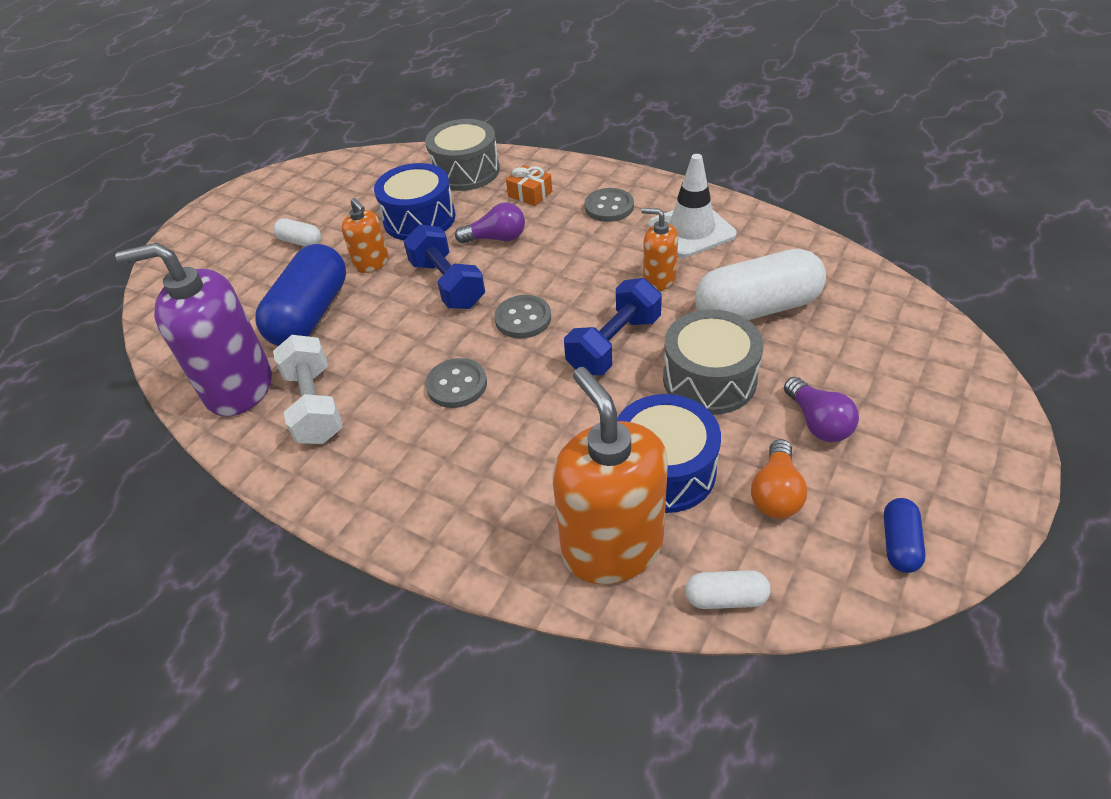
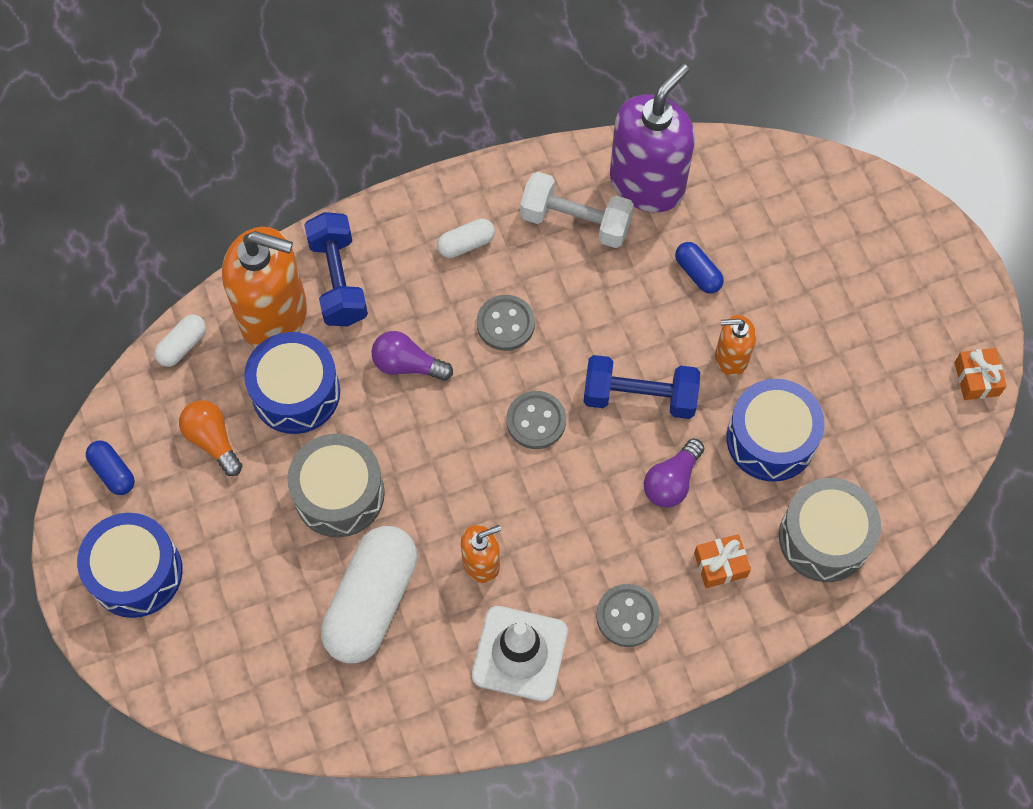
camera: 125 degrees right, 20 degrees up
blue capsule [255,244,346,346] -> blue capsule [675,242,724,294], size x0.46
white capsule [273,218,321,247] -> white capsule moved to [437,219,495,258]
blue dumbbell [564,278,662,375] -> blue dumbbell moved to [304,212,368,326]
purple light bulb [784,377,859,442] -> purple light bulb moved to [371,331,453,381]
none -> blue drum [77,513,183,618]
none -> orange gift [954,348,1007,400]

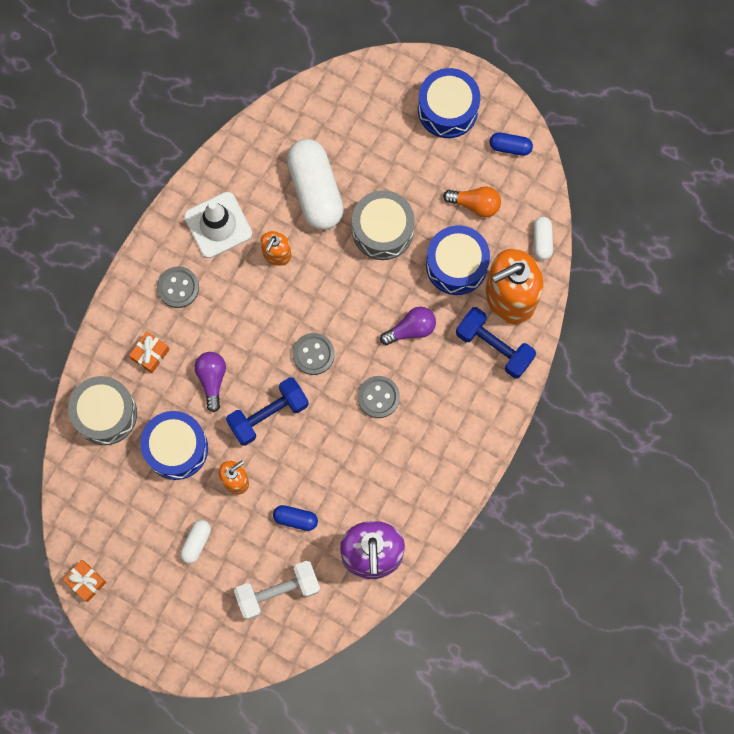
camera: 140 degrees right, 10 degrees up
white capsule [437,219,495,258] -> white capsule moved to [180,520,211,564]
white dumbbell [520,172,634,248] -> white dumbbell moved to [234,561,321,620]

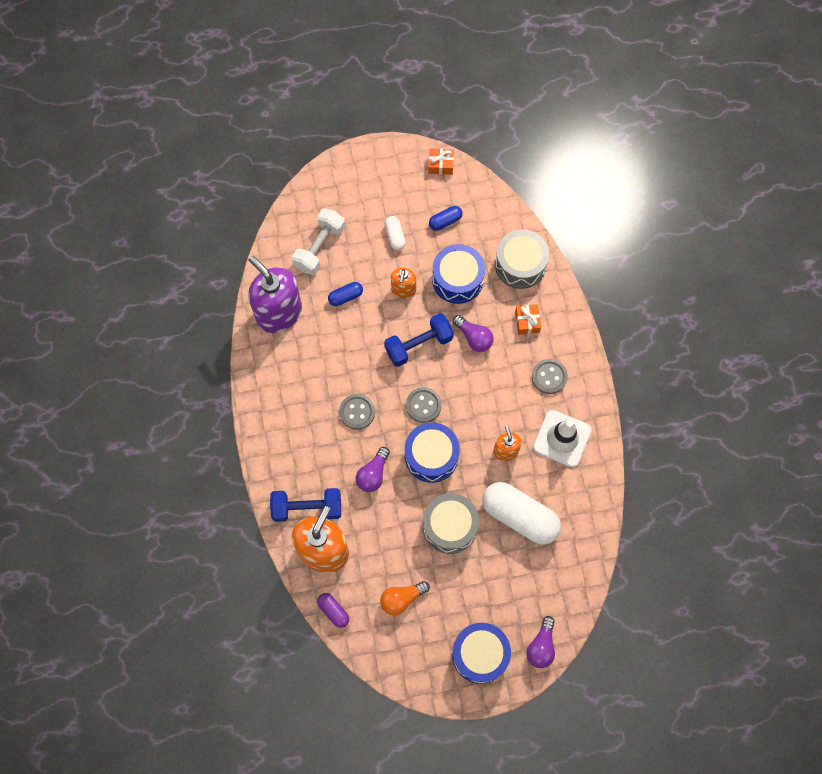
camera: 140 degrees right, 5 degrees down
blue dumbbell [226,377,309,446] -> blue dumbbell turned 45 degrees clockwise [384,313,454,367]
blue drum [426,225,490,295] -> blue drum moved to [405,422,460,483]
blue capsule [490,133,533,156] -> blue capsule moved to [429,206,462,230]
white capsule [533,217,553,260] -> purple capsule [317,593,349,628]
none -> purple light bulb [526,616,555,668]

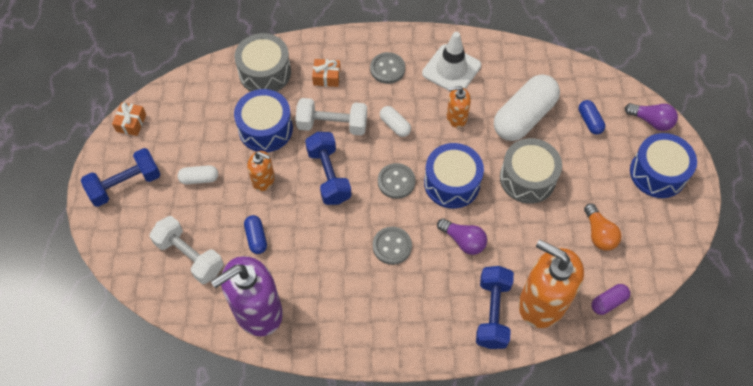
camera: 80 degrees left, 10 degrees down
blue capsule [429,206,462,230] -> blue capsule moved to [579,100,605,135]
purple light bulb [453,315,494,352] -> white dumbbell [296,98,367,136]
none -> blue dumbbell [81,148,161,207]
none -> white capsule [380,106,411,137]

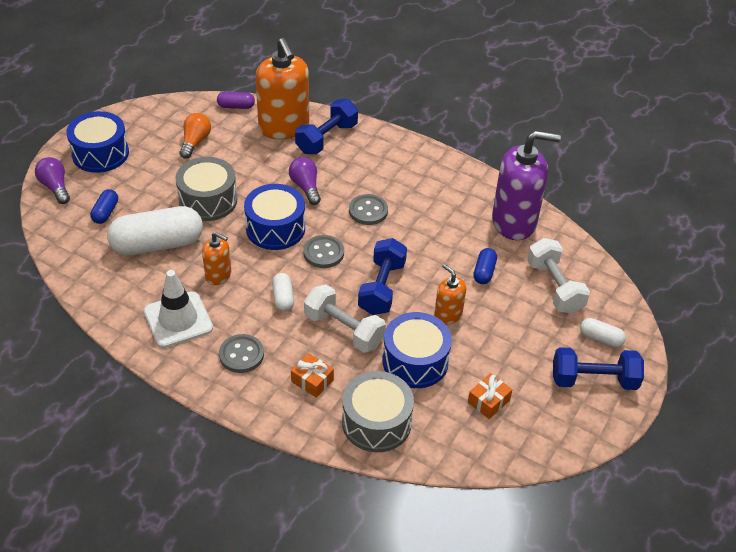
camera: 150 degrees left, 15 degrees down
orange gift [112,102,146,136] -> orange gift moved to [468,373,512,419]
white capsule [178,165,218,184] -> white capsule moved to [580,318,626,347]

